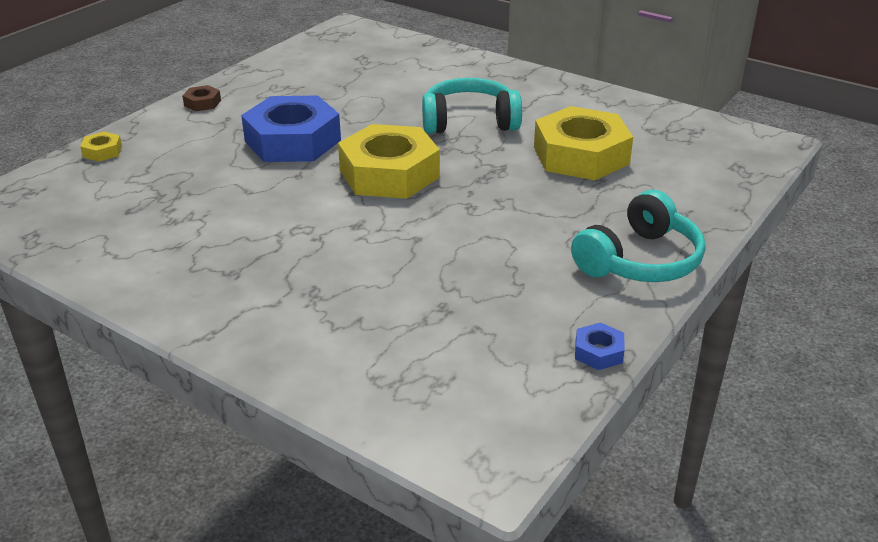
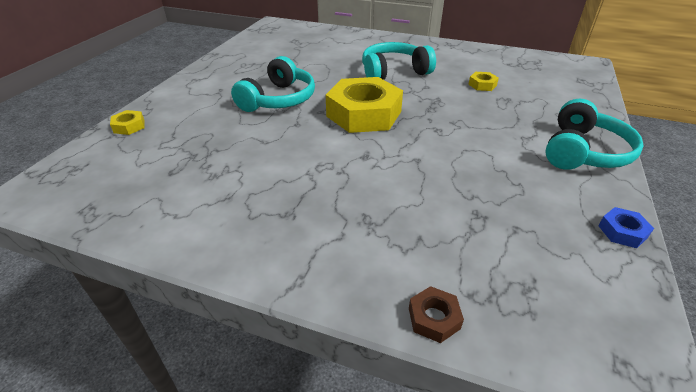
camera: 15 degrees left, 5 degrees up
brown nut [182,85,221,112] -> brown nut moved to [409,286,464,343]
blue nut [241,96,341,162] -> turquoise headphones [231,56,315,112]
yellow nut [534,106,633,180] -> yellow nut [468,72,499,91], size x0.41

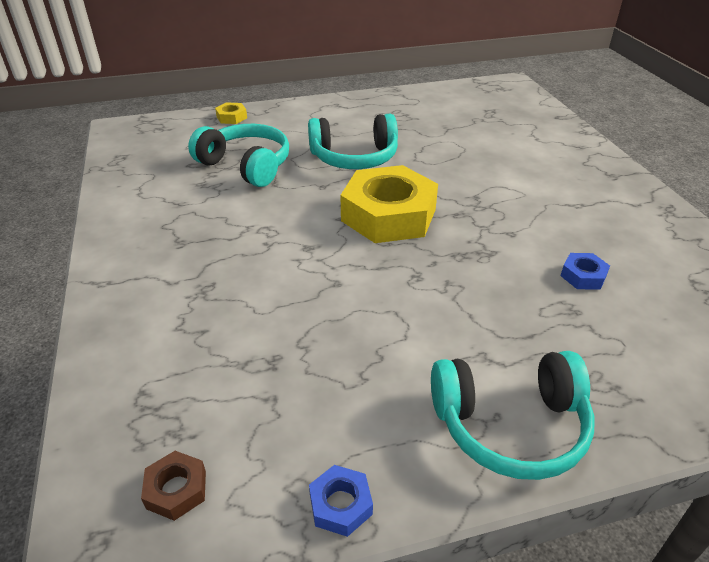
camera: 55 degrees right, 0 degrees up
turquoise headphones [362,42,436,80] -> turquoise headphones moved to [188,124,289,187]
brown nut [409,286,464,343] -> brown nut moved to [141,451,206,521]
yellow nut [468,72,499,91] -> blue nut [561,253,610,290]

